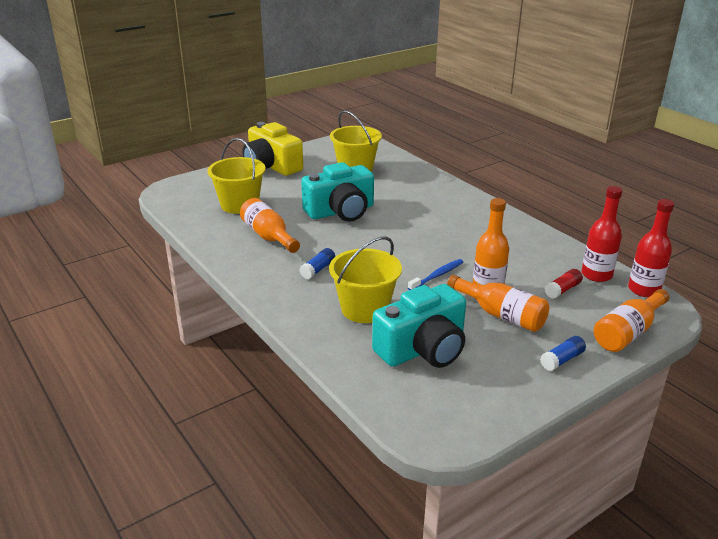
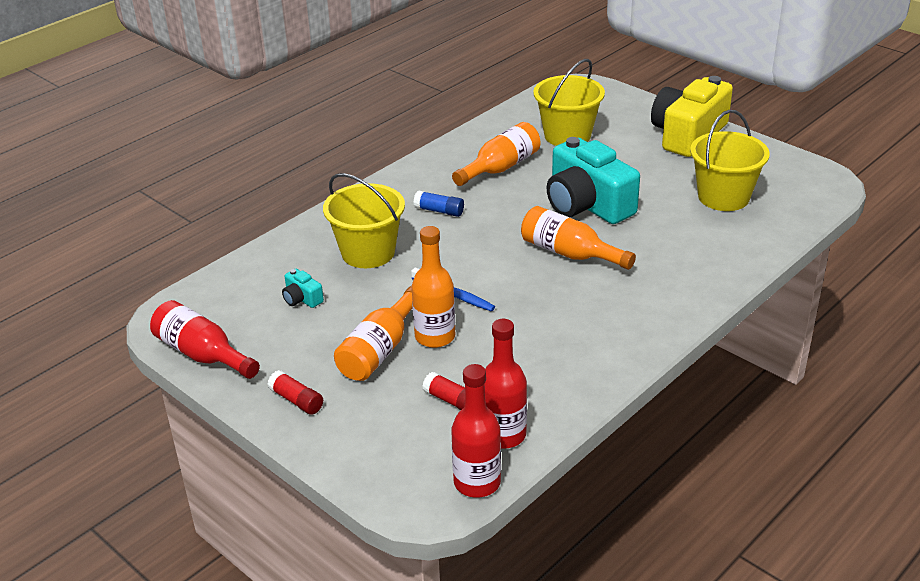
camera: 80 degrees right, 5 degrees up
turquoise camera [372,284,466,368] -> turquoise camera [282,269,324,308], size x0.41
blue glue stick [540,336,586,371] -> red glue stick [267,370,323,415]
orange bottle [594,289,670,352] -> orange bottle moved to [521,206,636,270]
none -> red bottle [150,300,260,379]

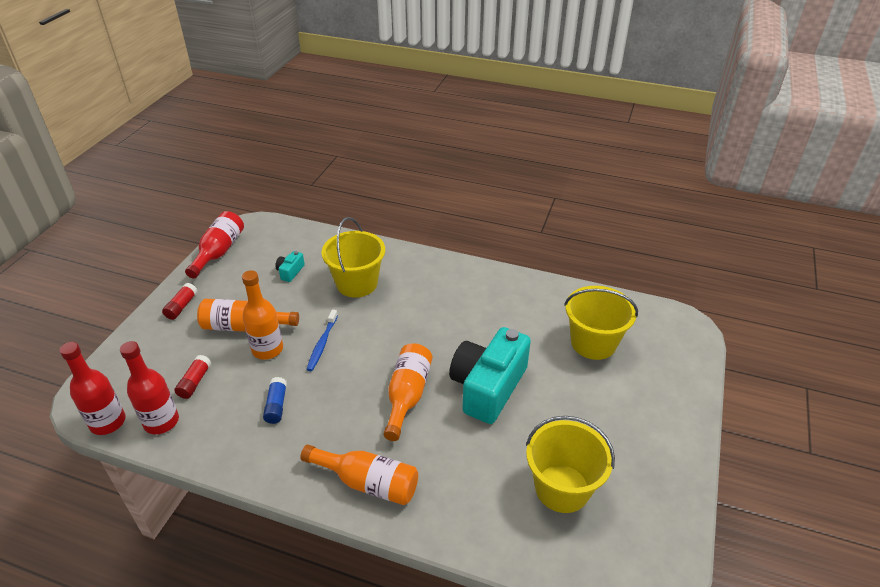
camera: 65 degrees right, 5 degrees up
blue glue stick [413,190,464,217] -> blue glue stick moved to [263,377,287,424]
orange bottle [452,122,541,186] -> orange bottle moved to [300,444,418,505]
yellow camera [651,76,733,157] -> none

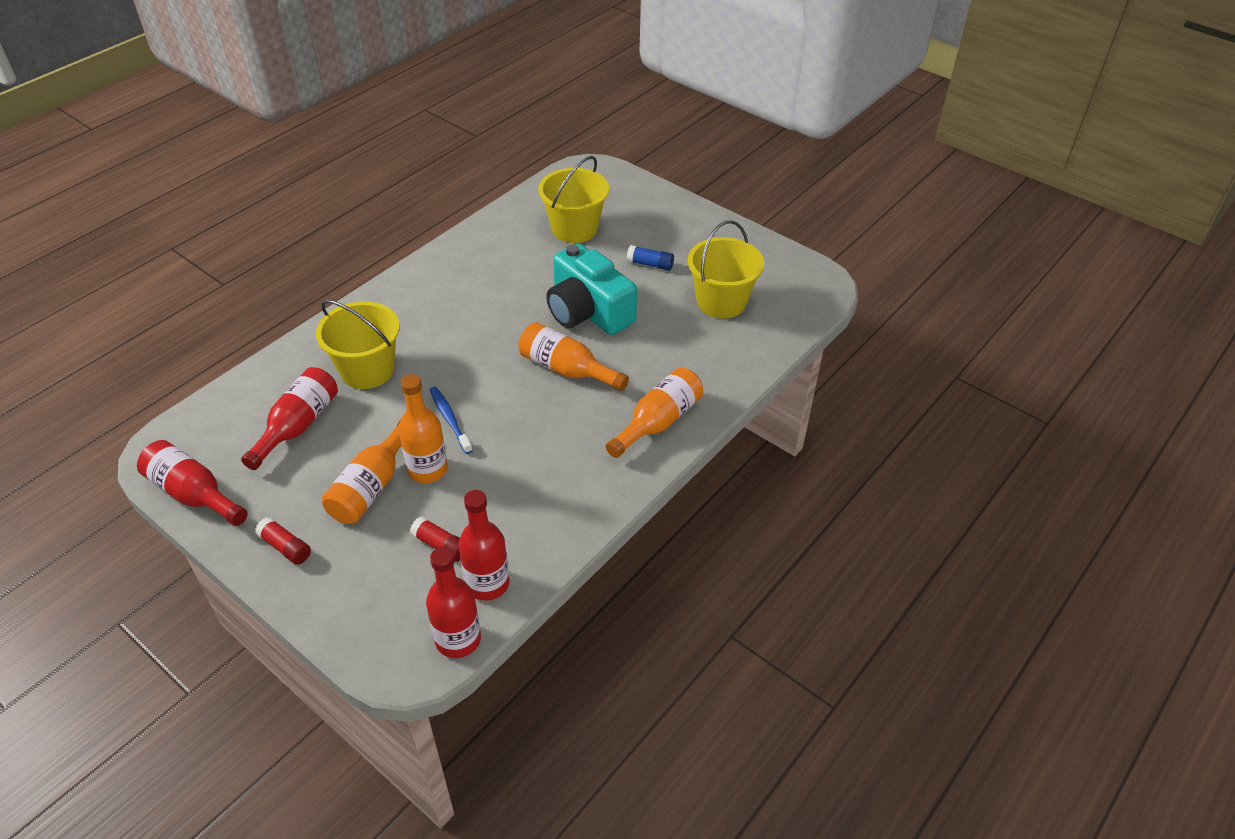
camera: 70 degrees left, 5 degrees up
blue glue stick [263,377,287,424] -> blue glue stick moved to [627,245,674,271]
turquoise camera [275,251,305,282] -> red bottle [241,367,338,470]
blue toothbrush [306,310,338,371] -> blue toothbrush turned 150 degrees counterclockwise [430,387,473,454]

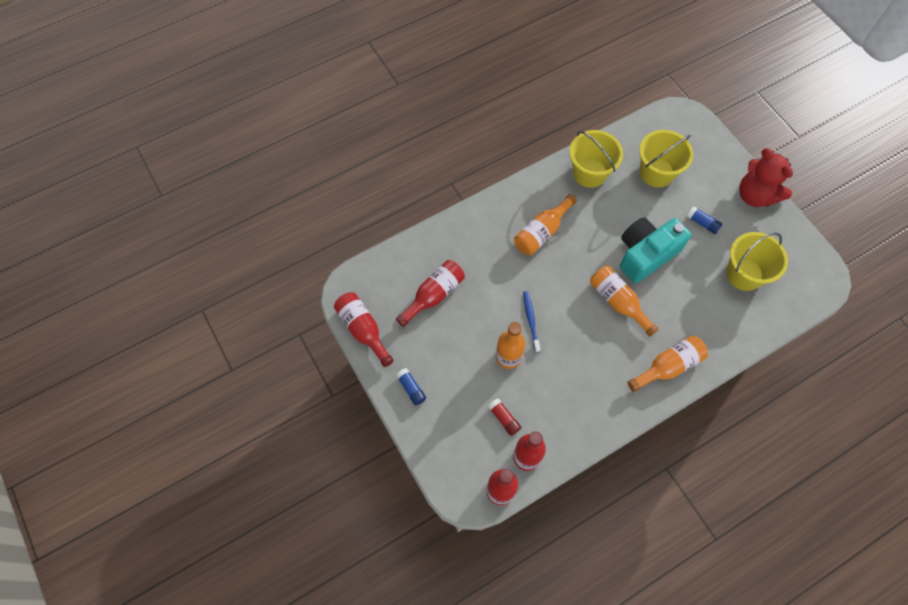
camera: 20 degrees right, 20 degrees up
red glue stick [255,517,311,565] -> blue glue stick [396,368,426,405]
yellow bucket [316,300,400,389] -> yellow bucket moved to [569,130,623,188]
orange bottle [322,420,401,524] -> orange bottle moved to [514,194,577,255]
turquoise camera [546,243,637,335] -> turquoise camera turned 75 degrees clockwise [620,217,691,283]
none -> red teddy bear [739,148,793,207]

